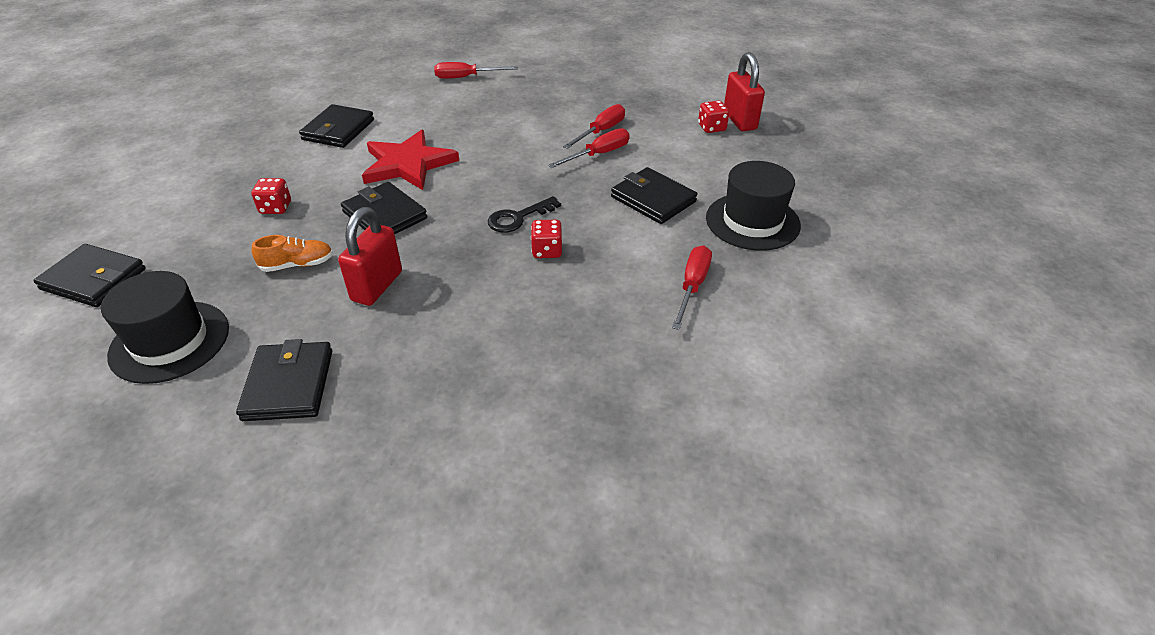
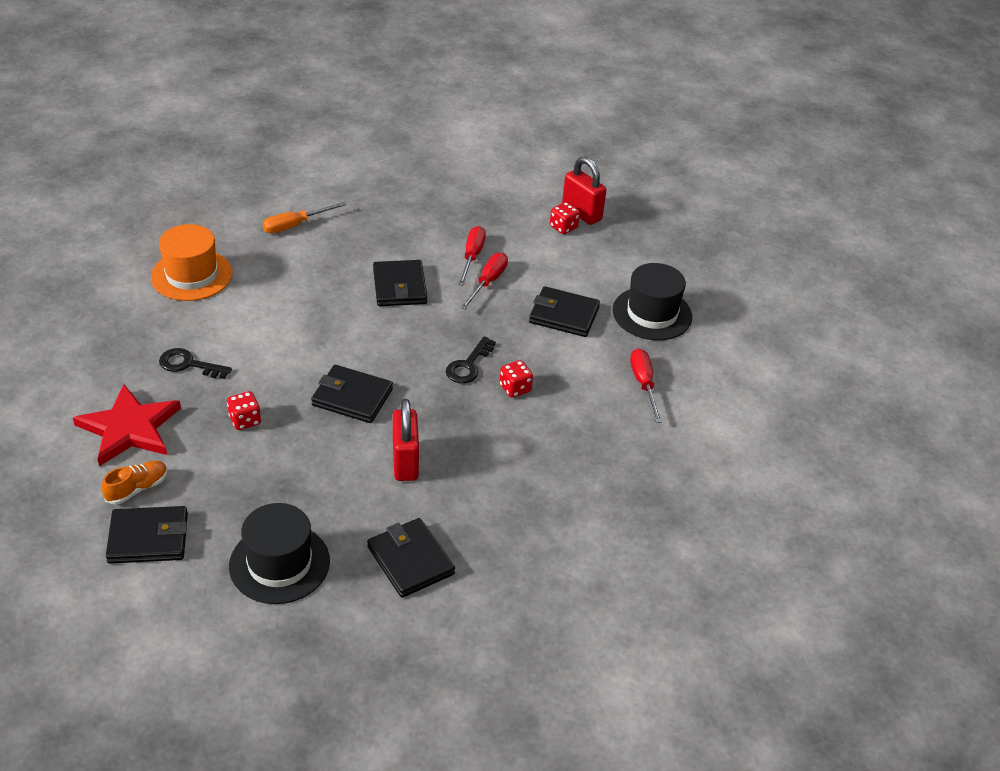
camera: 30 degrees left, 0 degrees up
orange shoe [252,235,333,272] -> orange shoe moved to [101,461,168,505]
black wallet [299,104,374,148] -> black wallet moved to [373,260,427,306]
red star [362,130,459,190] -> red star moved to [73,384,181,466]
red screwdriver [434,62,518,79] -> orange screwdriver [263,202,346,234]
none -> orange hat [151,224,233,301]
none -> black key [159,348,232,379]

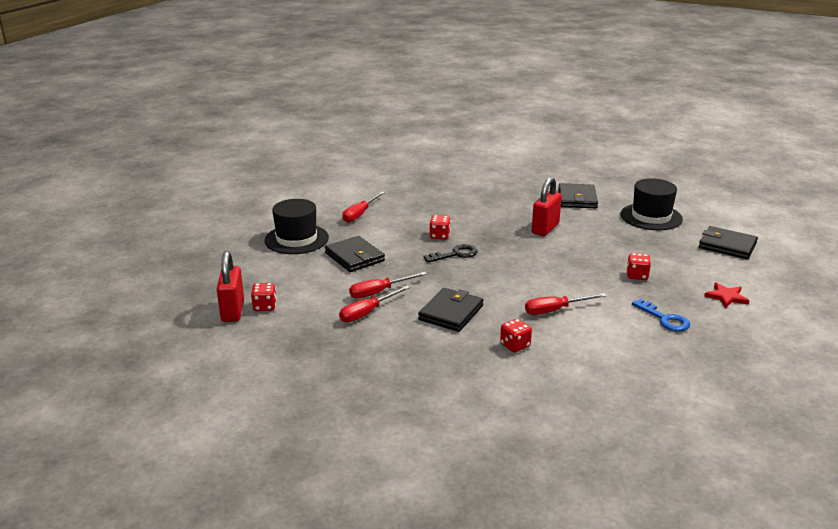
camera: 140 degrees left, 15 degrees down
red star [73,384,181,466] -> red star [704,282,749,308], size x0.51
orange shoe [101,461,168,505] -> none
orange hat [151,224,233,301] -> none
black key [159,348,232,379] -> blue key [632,299,690,332]
orange screwdriver [263,202,346,234] -> none
black wallet [311,365,393,423] -> none
none -> red dice [500,319,532,352]
none -> red screwdriver [525,293,606,315]

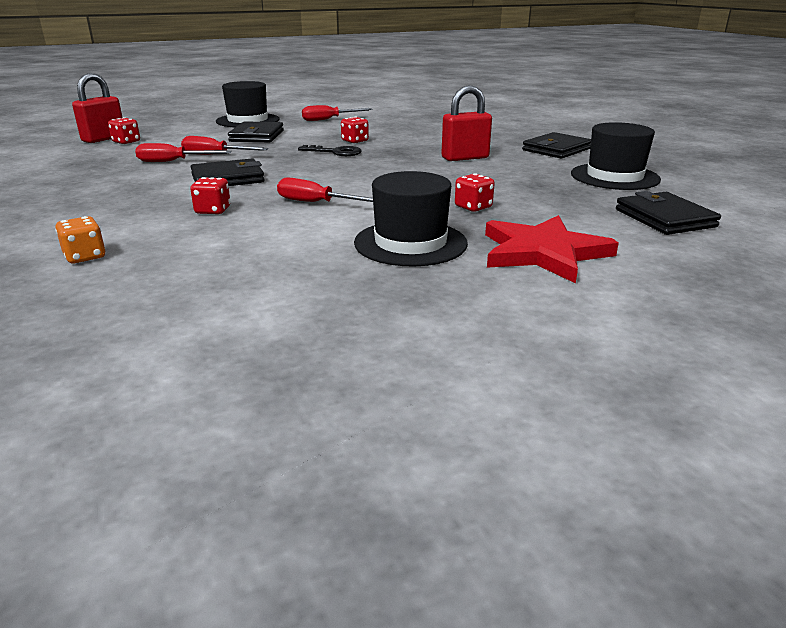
camera: 40 degrees right, 0 degrees up
blue key [632,299,690,332] -> black hat [354,171,468,267]
red star [704,282,749,308] -> red star [485,215,619,284], size x1.97
none -> orange dice [55,216,106,263]

